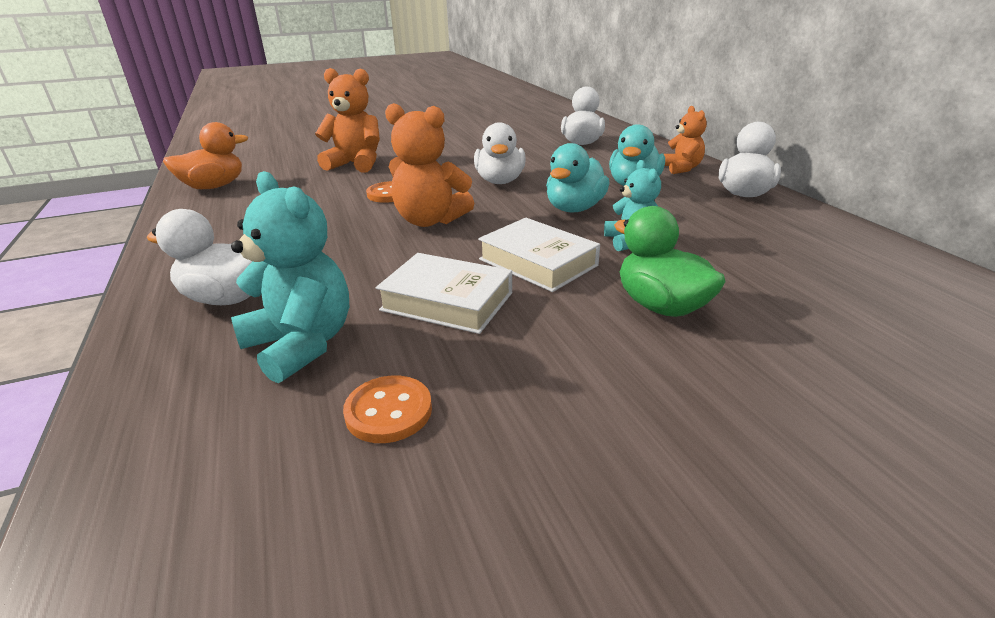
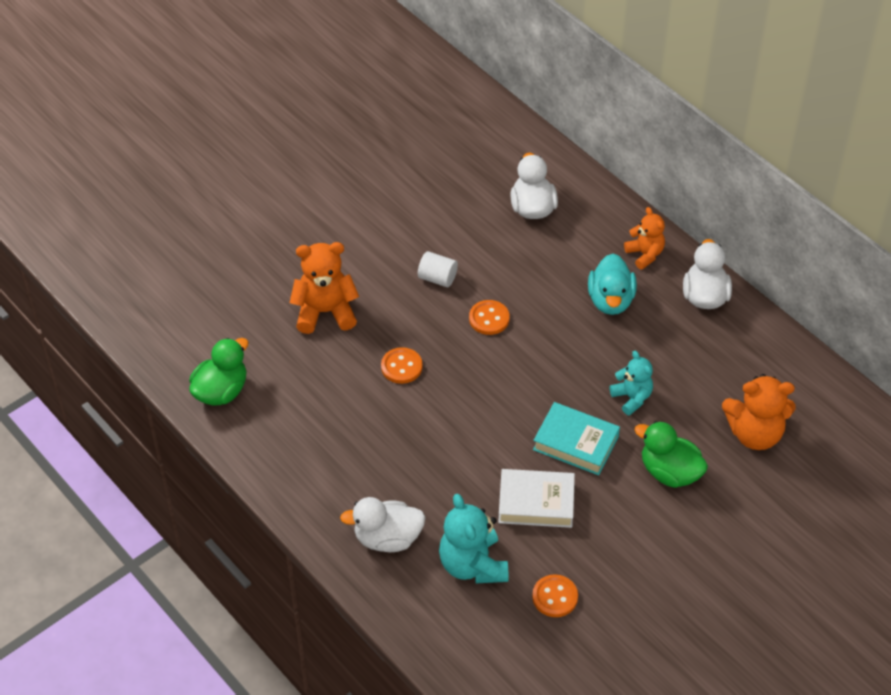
camera: 20 degrees left, 20 degrees up
orange duck [163,122,248,189] -> green duck [189,338,248,406]
turquoise teddy bear [231,171,349,383] -> turquoise teddy bear turned 135 degrees counterclockwise [439,494,508,583]
orange teddy bear [385,103,475,227] -> orange teddy bear moved to [722,374,796,450]
white duck [474,122,526,184] -> orange button [469,300,510,335]
white book [478,218,600,292] -> turquoise book [533,402,620,475]
turquoise duck [546,143,610,213] -> none
none -> white cylinder [418,251,458,287]

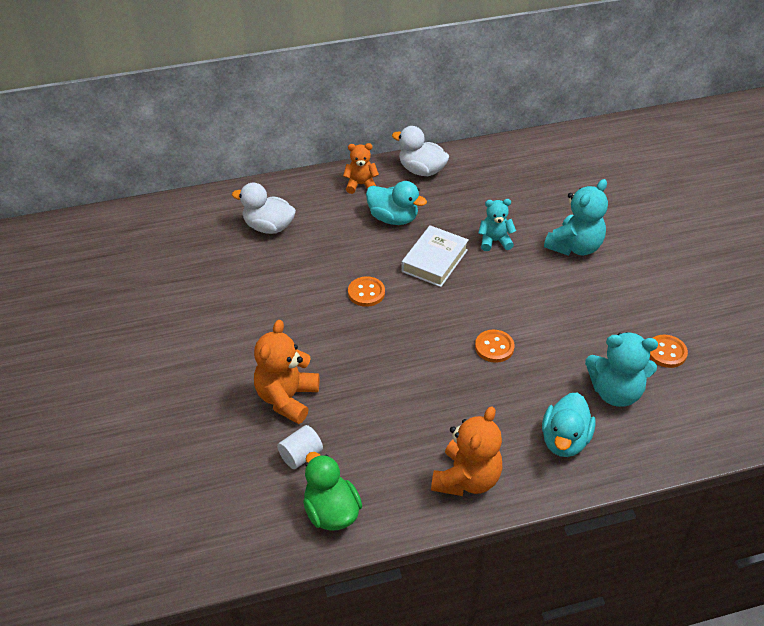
camera: 65 degrees left, 5 degrees down
white duck [340,497,426,552] -> turquoise duck [542,392,596,457]
orange button [381,347,423,384] -> orange button moved to [475,330,515,363]
white cylinder [418,251,458,287] -> white cylinder moved to [277,425,323,469]
white book [498,469,575,528] -> white book moved to [401,225,469,287]
turquoise book [533,402,620,475] -> none
green duck [635,421,708,488] -> turquoise teddy bear [544,179,608,256]
orange teddy bear [722,374,796,450] -> orange teddy bear moved to [431,406,503,496]

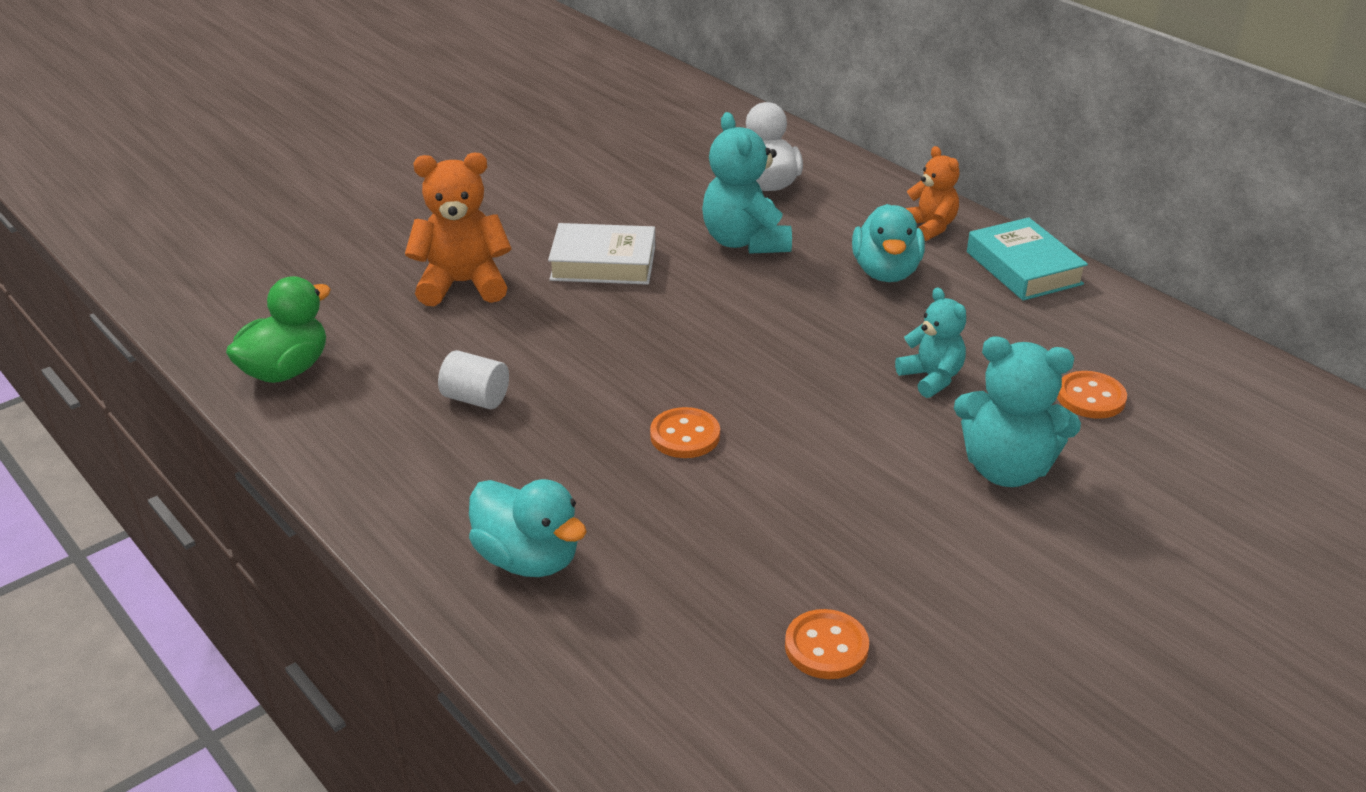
camera: 65 degrees right, 10 degrees down
white cylinder [277,425,323,469] -> white cylinder moved to [438,350,509,409]
orange button [348,276,385,307] -> orange button moved to [1057,371,1127,419]
white duck [392,126,449,176] -> turquoise book [967,217,1088,301]
white book [401,225,469,287] -> white book moved to [548,223,655,285]
orange teddy bear [431,406,503,496] -> none
turquoise duck [542,392,596,457] -> turquoise duck turned 135 degrees counterclockwise [469,479,587,577]
turquoise teddy bear [585,332,658,407] -> turquoise teddy bear moved to [702,112,792,254]

